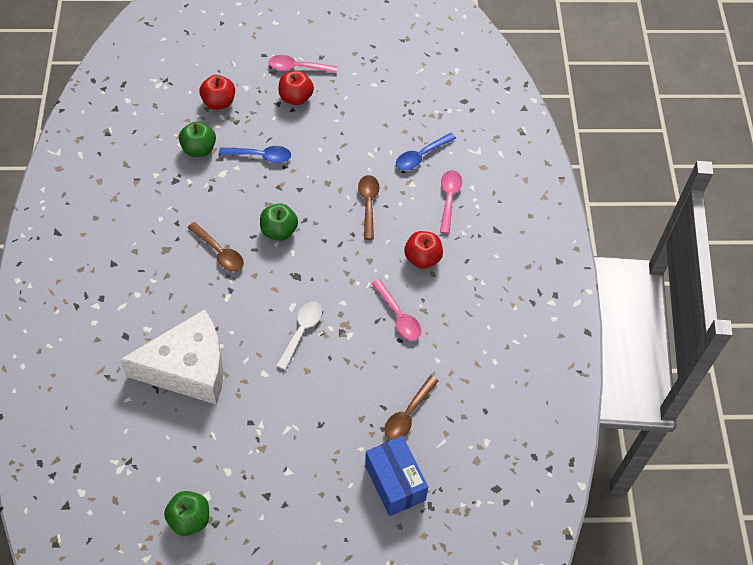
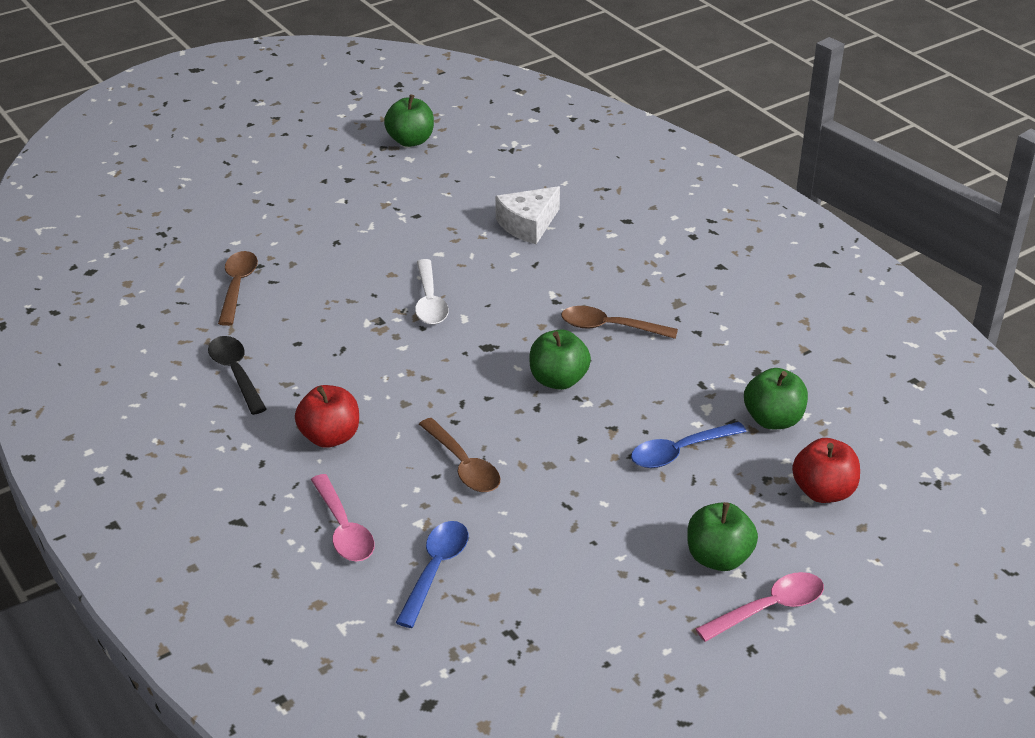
camera: 150 degrees right, 20 degrees down
white cheese [120,309,224,405] -> white cheese [495,186,560,244], size x0.53
red apple [278,70,314,105] -> green apple [687,502,758,571]
blue box [365,436,428,516] -> none
pink spoon [372,279,421,340] -> none
none -> black spoon [208,336,267,415]

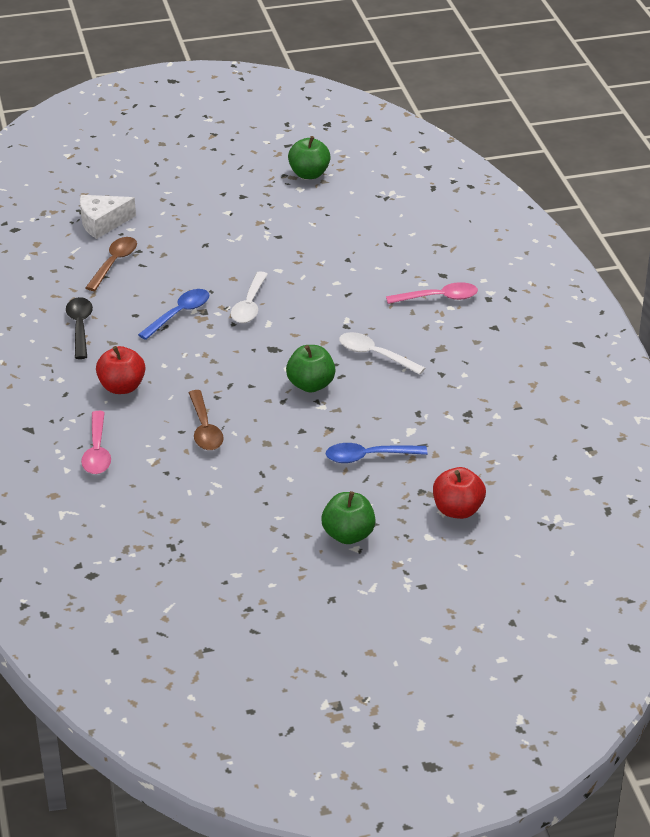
camera: 20 degrees right, 0 degrees up
blue spoon [395,521,468,628] -> blue spoon moved to [138,289,209,340]
white cheese [495,186,560,244] -> white cheese moved to [80,195,136,239]
brown spoon [561,306,678,339] -> white spoon [339,332,425,375]
pink spoon [696,572,824,642] -> pink spoon moved to [386,282,478,304]
green apple [744,368,808,429] -> none

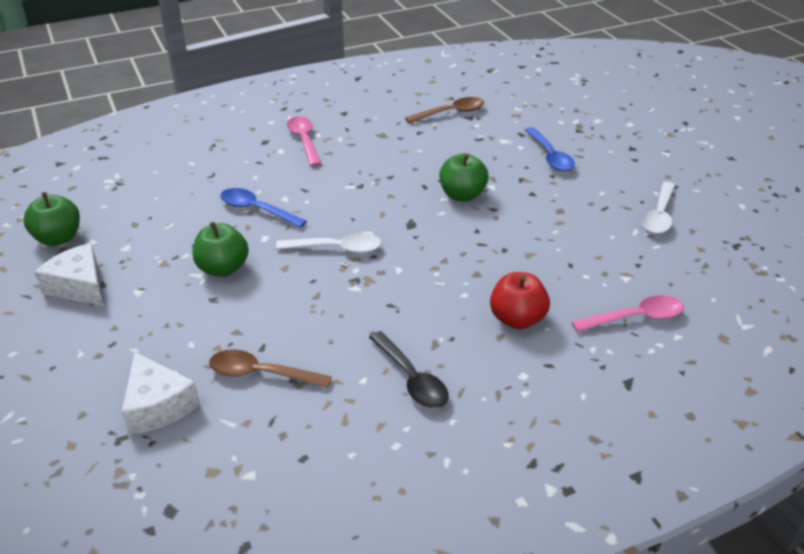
camera: 100 degrees left, 0 degrees up
black spoon [66,297,93,359] -> black spoon turned 105 degrees counterclockwise [369,331,449,408]
blue spoon [138,289,209,340] -> blue spoon moved to [220,188,307,228]
brown spoon [189,390,224,450] -> brown spoon moved to [405,97,484,123]
green apple [321,491,376,544] -> green apple moved to [193,222,249,277]
white spoon [339,332,425,375] -> white spoon moved to [642,182,675,234]
red apple [433,467,486,519] -> none
none -> white cheese [34,243,104,306]

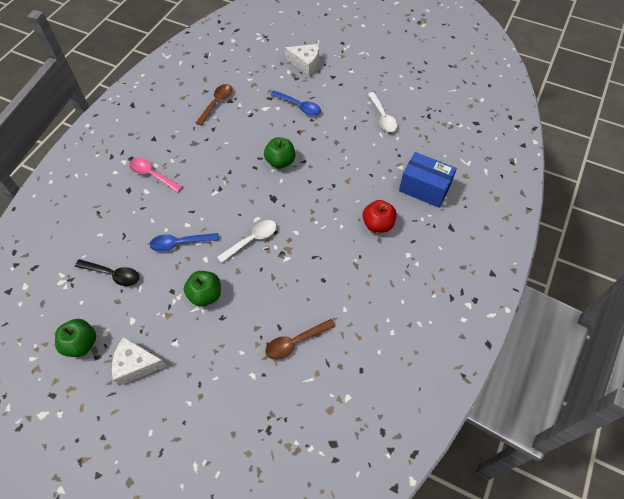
camera: 40 degrees left, 20 degrees up
white cheese [122,352,200,434] -> white cheese moved to [285,44,319,75]
black spoon [369,331,449,408] -> black spoon moved to [75,259,139,286]
pink spoon [572,295,684,332] -> blue box [399,152,457,208]

